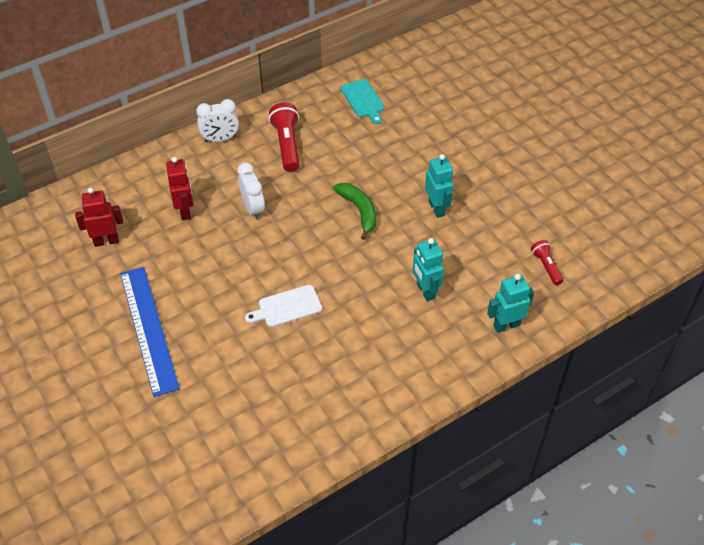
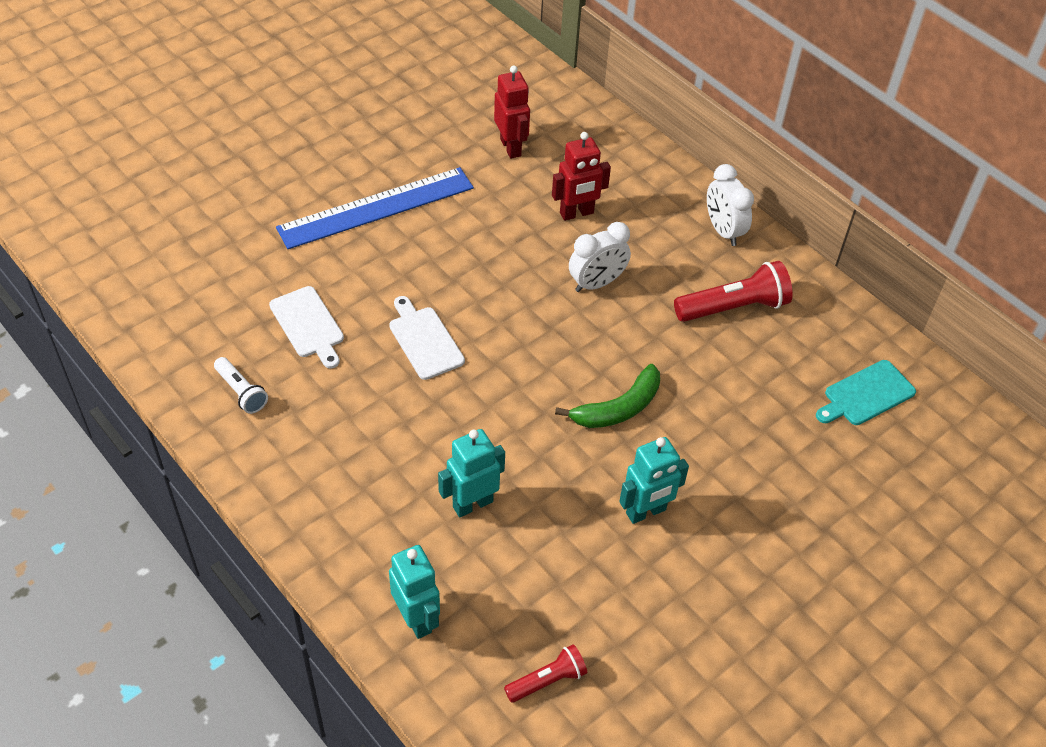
camera: 80 degrees right, 0 degrees up
none -> white flashlight [214,357,268,414]
none -> white cutting board [269,286,344,369]

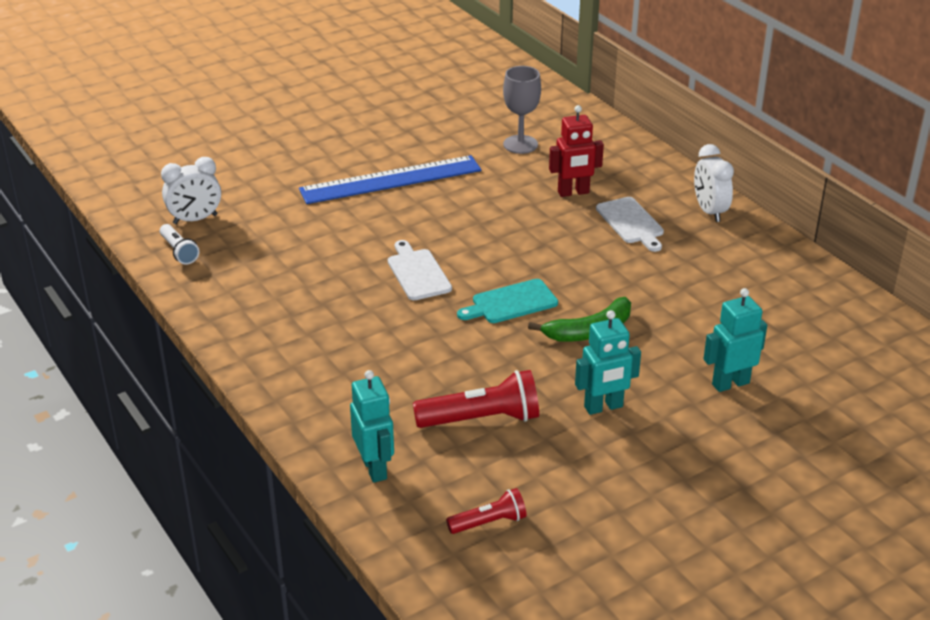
camera: 10 degrees right, 15 degrees down
white flashlight [214,357,268,414] -> white flashlight moved to [160,224,199,265]
white cutting board [269,286,344,369] -> white cutting board moved to [596,197,664,252]
turquoise robot [438,429,505,517] -> turquoise robot moved to [704,288,767,392]
red robot [494,66,530,159] -> grey goblet [503,66,541,154]
white clock [569,222,631,292] -> white clock moved to [161,157,221,224]
red flashlight [674,261,793,322] -> red flashlight moved to [413,370,539,428]
turquoise cutting board [816,360,916,425] -> turquoise cutting board moved to [457,279,558,323]

